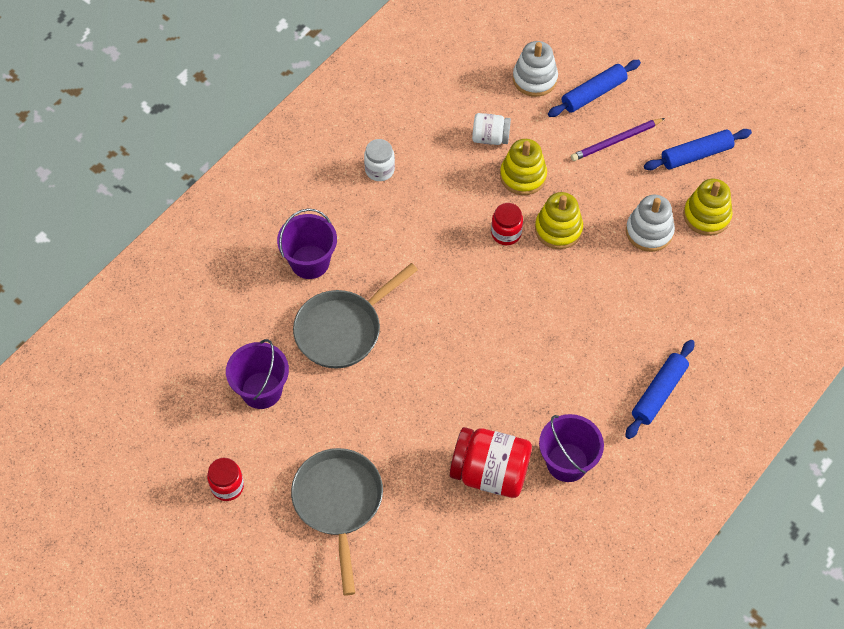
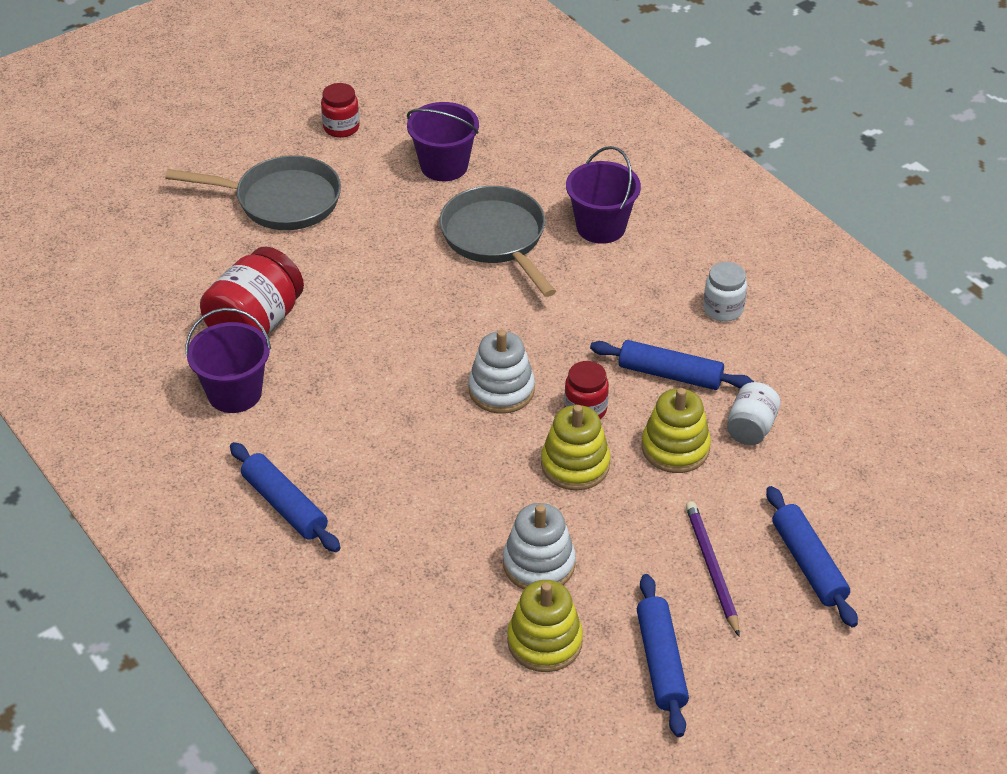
camera: 105 degrees right, 15 degrees down
white stacking toy [513,41,558,97] -> white stacking toy moved to [468,330,535,414]
none -> blue rolling pin [590,340,754,390]

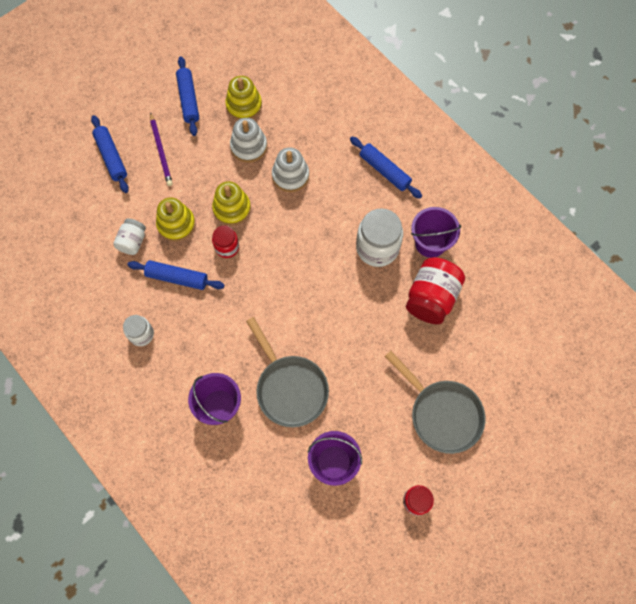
camera: 175 degrees right, 25 degrees up
grey pan [165,155,341,230] -> grey pan turned 135 degrees counterclockwise [385,351,486,454]
white stacking toy [468,330,535,414] -> white stacking toy moved to [272,147,309,192]
none -> white jar [356,208,403,267]

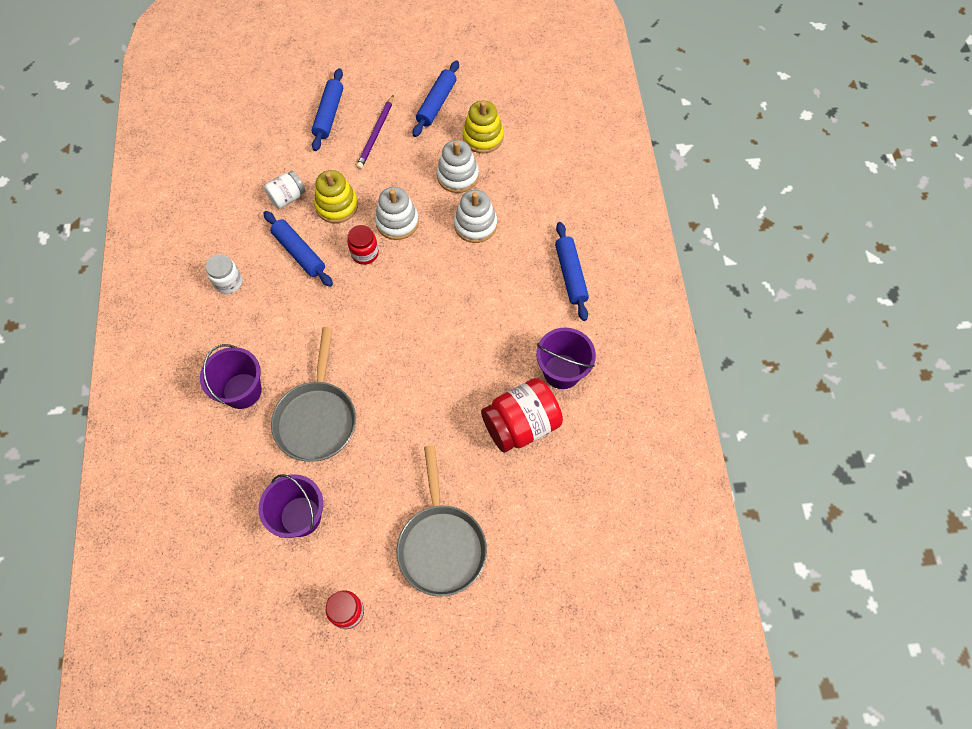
camera: 35 degrees right, 5 degrees down
yellow stacking toy [212,181,251,226] -> white stacking toy [375,187,419,240]
white jar [356,208,403,267] -> none

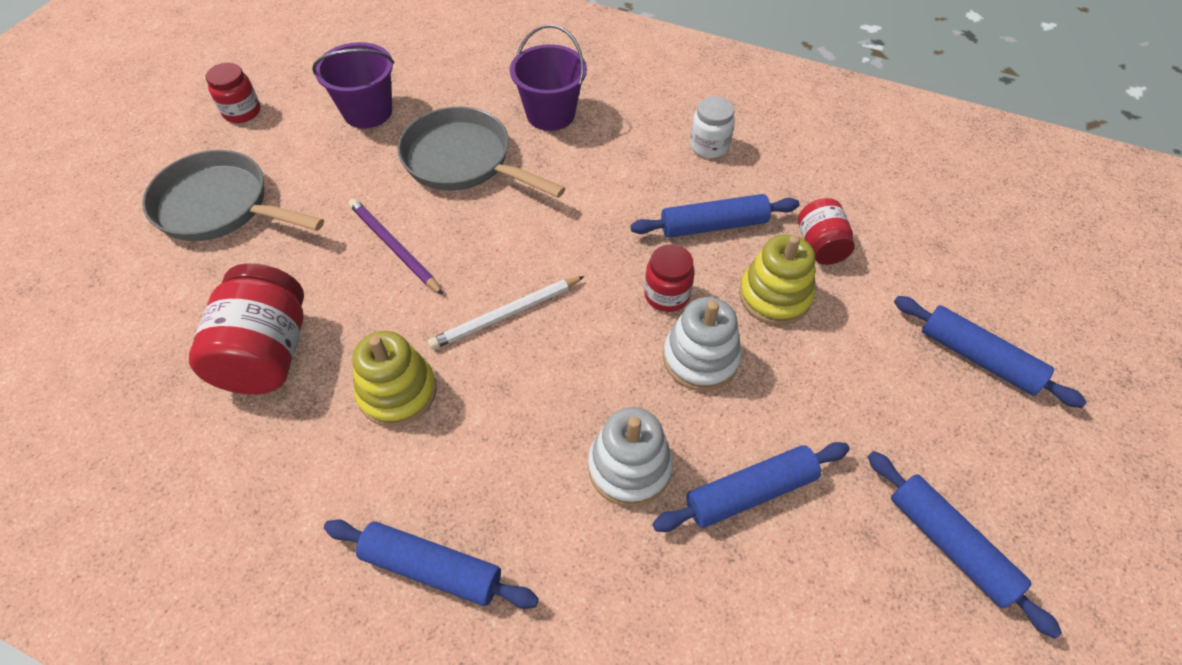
camera: 120 degrees right, 10 degrees down
white jar [264,171,305,209] -> red jar [798,198,855,265]
purple pencil [356,95,394,169] -> purple pencil moved to [348,198,443,295]
white stacking toy [437,140,479,193] -> blue rolling pin [653,442,850,532]
yellow stacking toy [463,101,504,153] -> yellow stacking toy moved to [352,331,437,427]
purple bucket [536,328,596,389] -> none
none -> white pencil [428,276,585,350]

